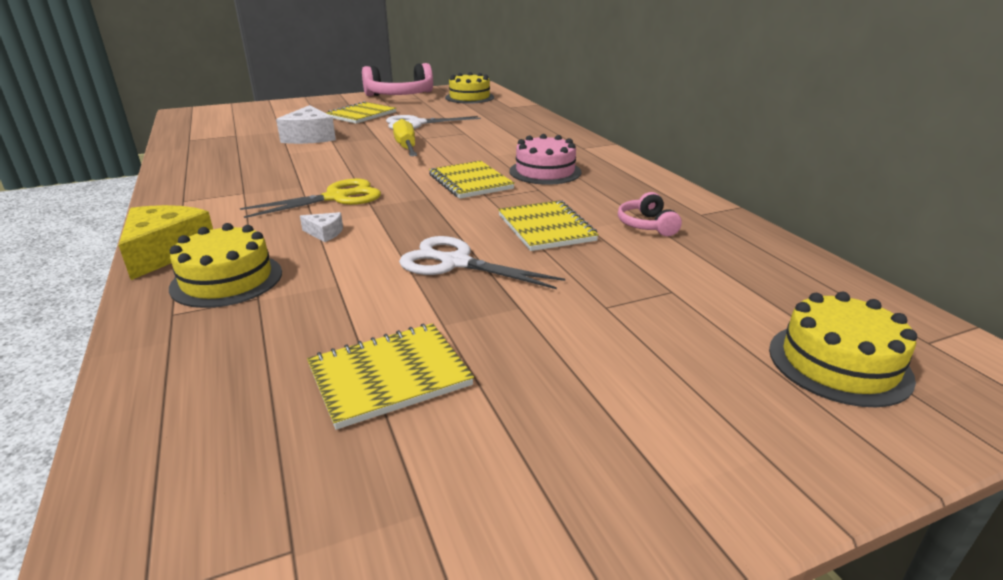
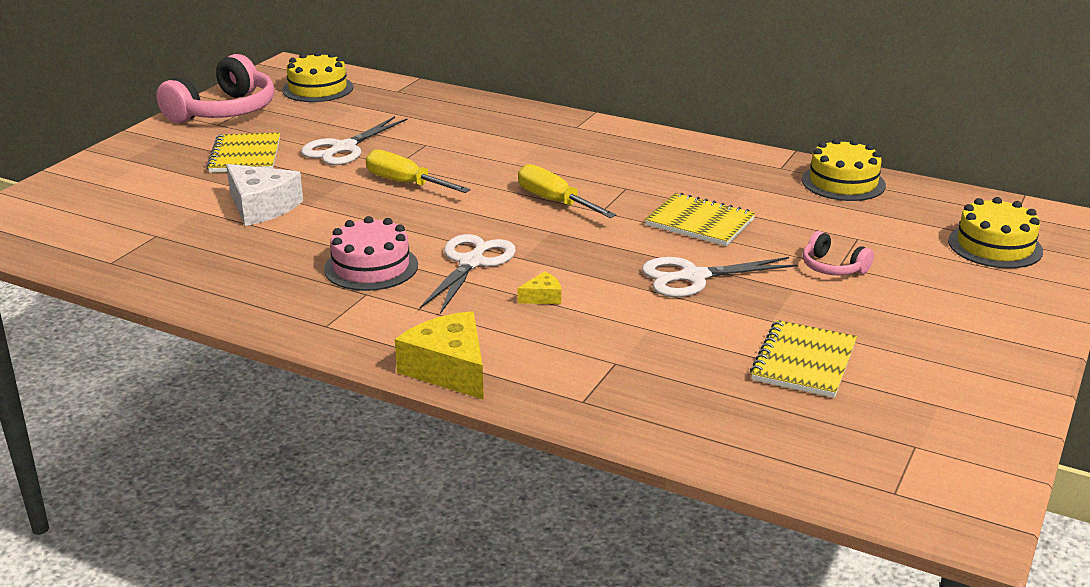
camera: 40 degrees left, 0 degrees up
yellow cake [169,223,282,308] -> yellow cake moved to [802,138,886,201]
yellow scissors [240,178,381,218] -> white scissors [420,234,516,314]
white cheese [300,212,343,242] -> yellow cheese [517,271,561,304]
yellow notebook [429,161,515,199] -> yellow screwdriver [518,164,616,218]
pink cake [509,134,581,185] -> pink cake moved to [324,216,418,291]
pink headphones [618,192,682,236] -> pink headphones moved to [803,231,874,275]

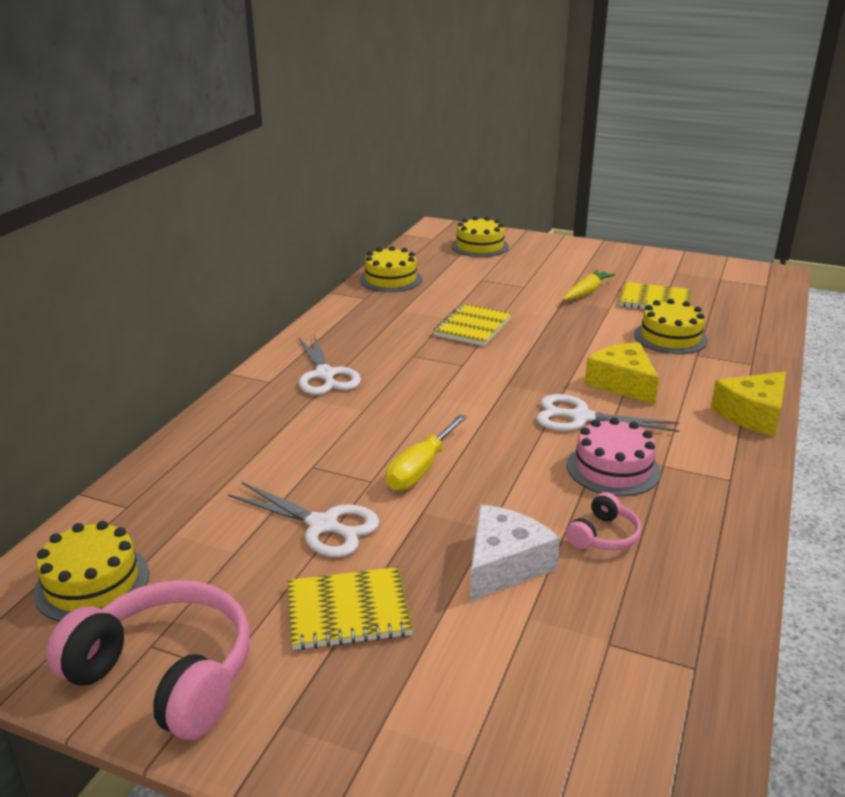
camera: 95 degrees left, 0 degrees up
yellow cheese [517,271,561,304] -> yellow cheese [585,342,659,404], size x2.11
yellow screwdriver [518,164,616,218] -> none
white scissors [642,257,797,297] -> white scissors moved to [298,335,361,395]
pink headphones [803,231,874,275] -> pink headphones moved to [566,492,641,550]
none -> yellow carrot [563,270,615,300]
none -> yellow cake [634,299,708,354]

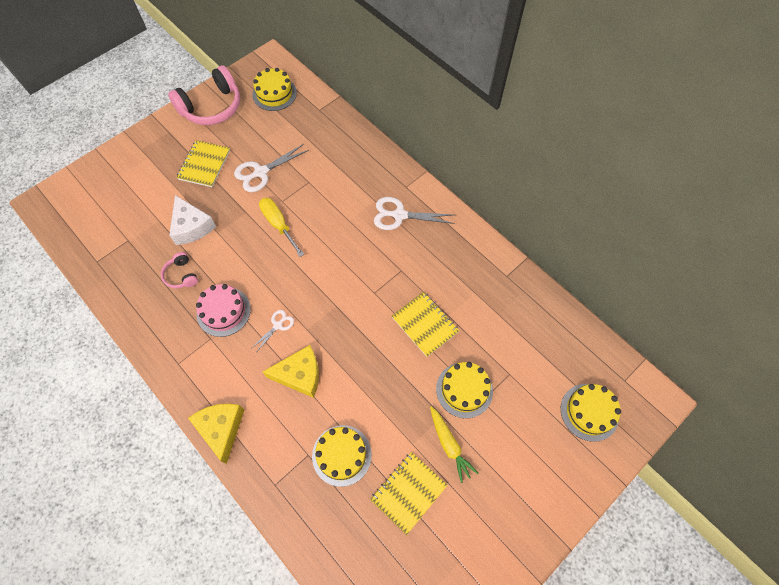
camera: 115 degrees right, 35 degrees up
yellow cake [360,246,422,292] -> yellow cake moved to [436,362,493,418]
white scissors [536,394,679,432] -> white scissors [253,310,294,351], size x0.56

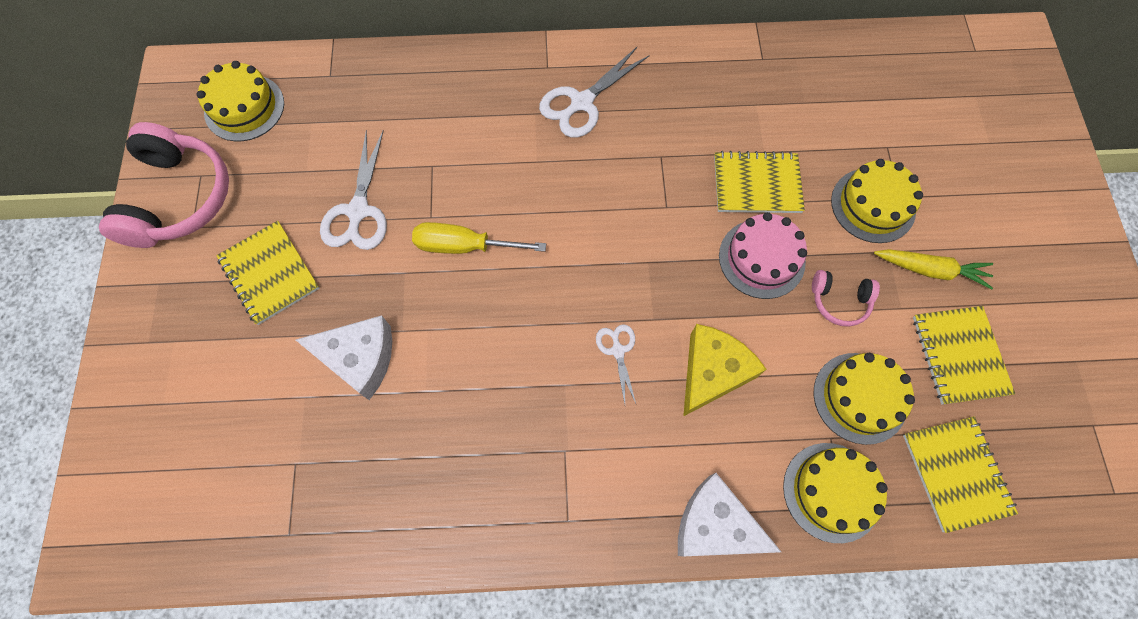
camera: 50 degrees left, 5 degrees up
pink headphones [161,252,198,289] -> pink headphones moved to [812,270,880,327]
yellow cheese [188,404,244,464] -> white cheese [678,473,781,556]
pink cake [196,284,251,337] -> pink cake moved to [719,212,807,299]
yellow cake [561,384,621,442] -> yellow cake moved to [783,443,888,543]
none -> yellow notebook [903,416,1018,533]

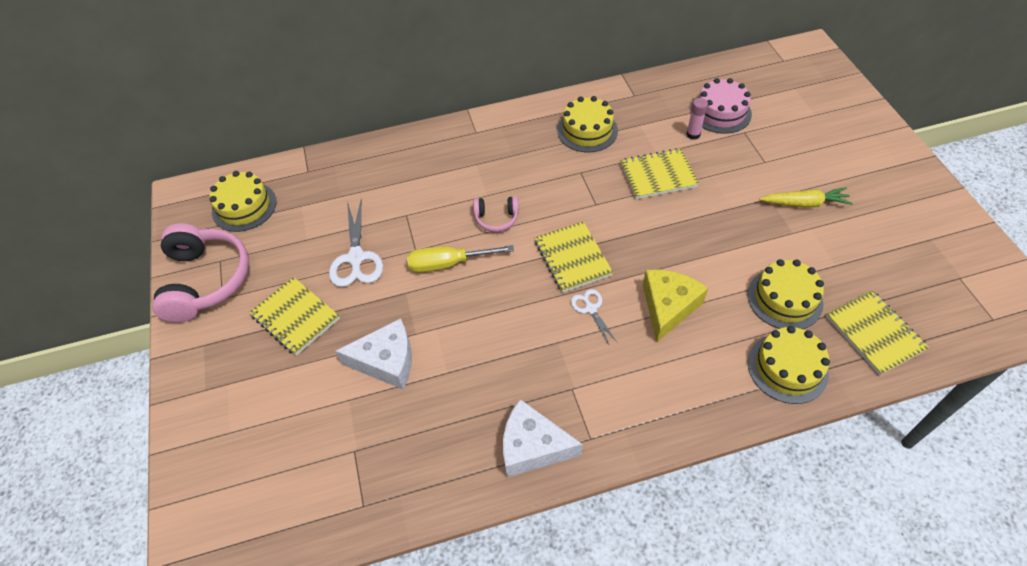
camera: 10 degrees left, 15 degrees down
white scissors [539,47,650,138] -> none
white cheese [678,473,781,556] -> white cheese moved to [503,399,583,477]
pink cake [719,212,807,299] -> pink cake moved to [691,78,752,134]
pink headphones [812,270,880,327] -> pink headphones moved to [473,196,519,232]
yellow cake [831,159,923,243] -> yellow cake moved to [557,96,618,152]
yellow notebook [913,306,1015,405] -> yellow notebook moved to [535,221,613,293]
none -> pink glue stick [686,98,708,140]

